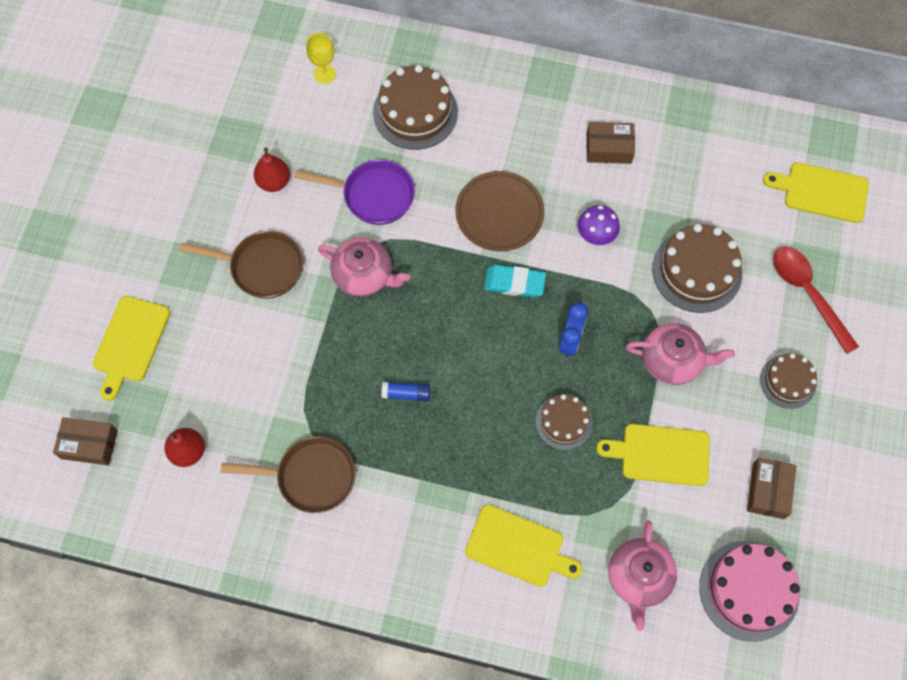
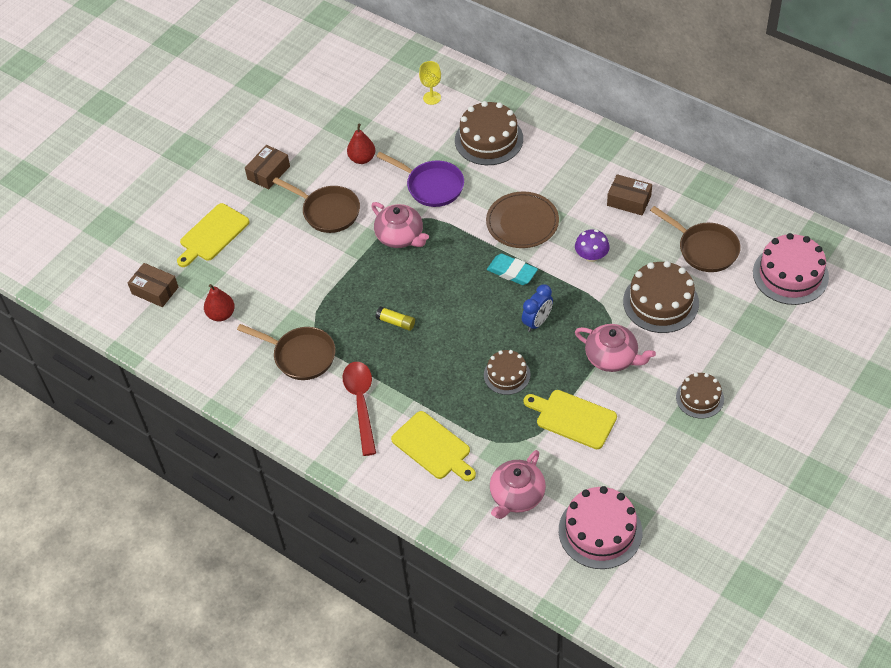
camera: 25 degrees right, 15 degrees down
blue glue stick [382,382,430,402] -> yellow glue stick [376,307,415,331]
brown box [747,458,797,519] -> brown box moved to [245,145,290,190]
yellow cutting board [763,163,869,223] -> pink cake [753,233,829,305]
red spoon [773,247,859,354] -> red spoon moved to [343,362,376,456]
none -> brown pan [650,206,741,272]

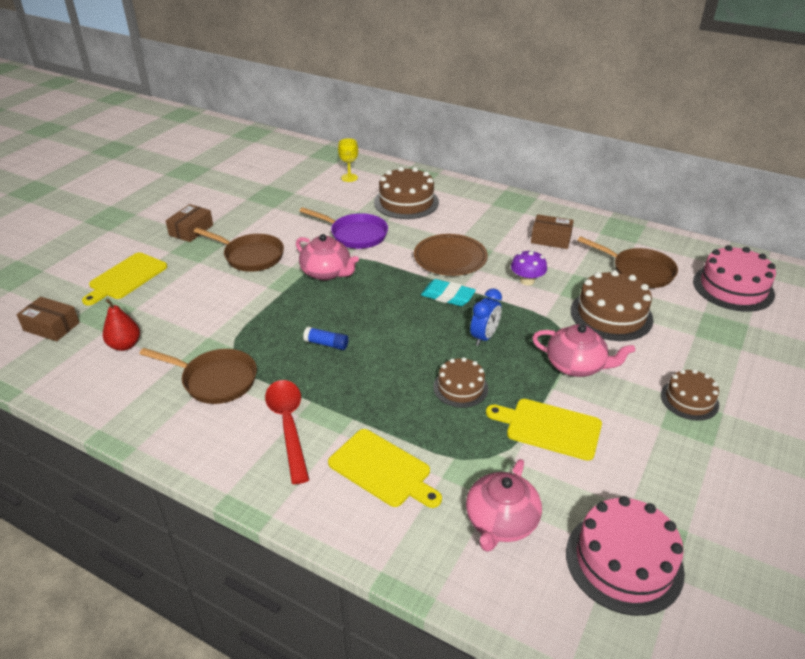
camera: 10 degrees left, 15 degrees down
red pear [347,124,375,164] -> none
yellow glue stick [376,307,415,331] -> blue glue stick [303,327,349,350]

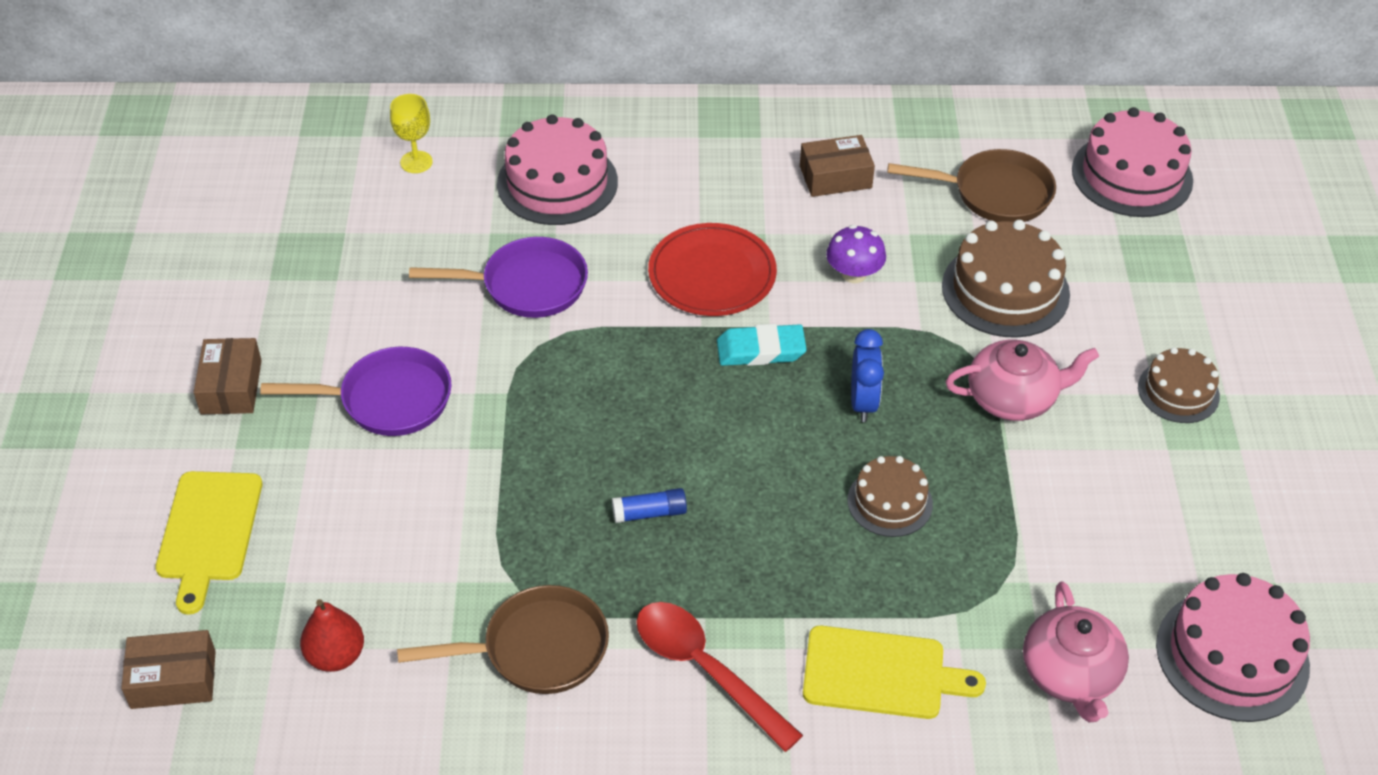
camera: 30 degrees left, 10 degrees up
brown pan [194,228,284,272] -> purple pan [260,347,452,436]
pink teapot [296,234,359,280] -> none
brown cake [374,167,439,219] -> pink cake [497,114,618,225]
brown plate [414,234,488,276] -> red plate [648,223,777,316]
yellow cutting board [486,399,602,461] -> none

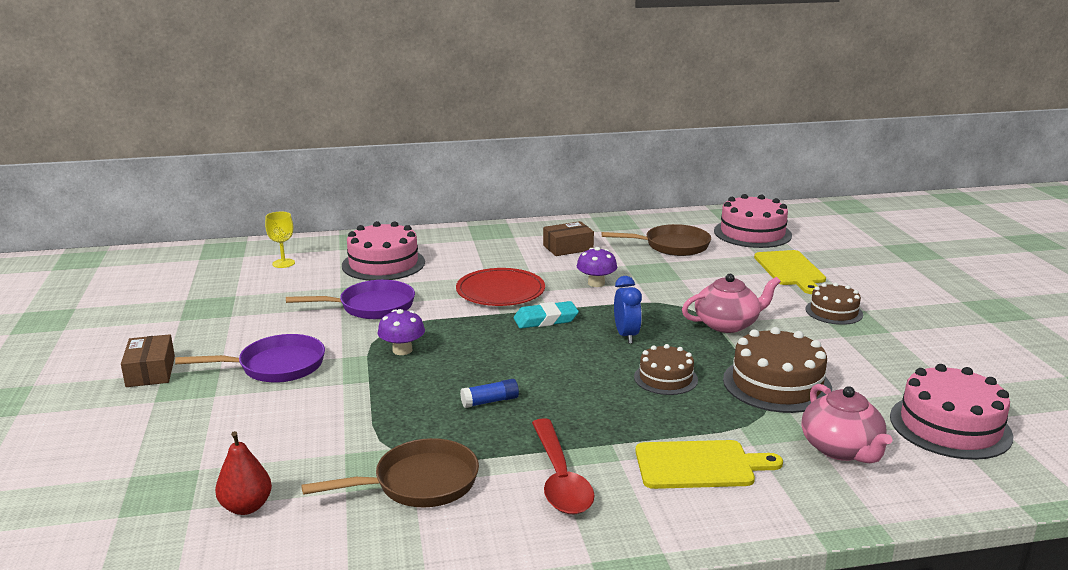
camera: 10 degrees left, 25 degrees down
brown box [121,630,216,709] -> none
yellow cutting board [155,471,262,615] -> yellow cutting board moved to [754,250,826,294]
red spoon [636,602,803,752] -> red spoon turned 135 degrees counterclockwise [532,418,595,514]
brown cake [942,220,1070,338] -> brown cake moved to [723,327,832,413]
none -> purple mushroom [377,309,425,355]

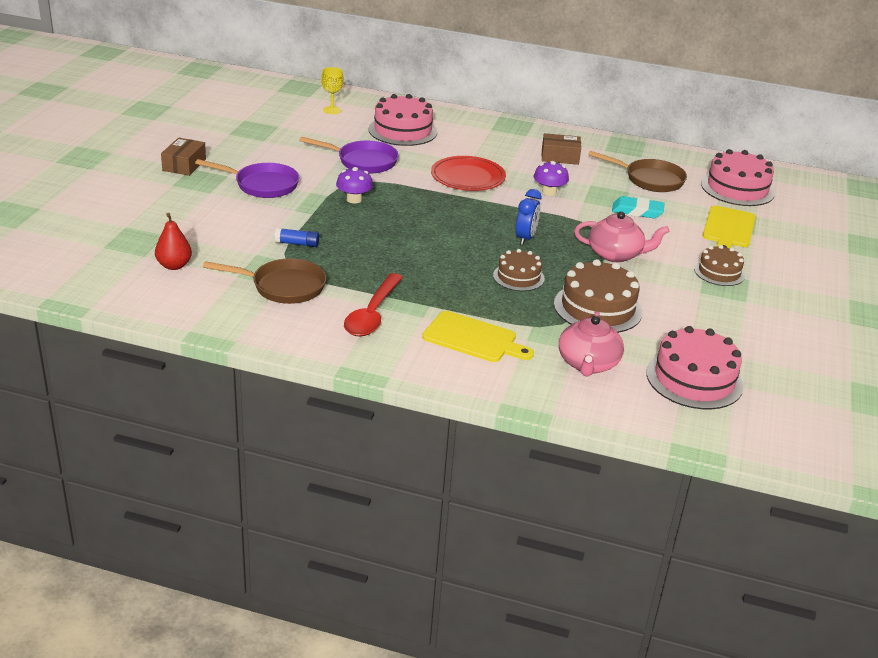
camera: 25 degrees right, 10 degrees up
blue glue stick [460,379,519,408] -> blue glue stick moved to [275,228,319,247]
turquoise eraser [514,301,579,328] -> turquoise eraser moved to [612,196,665,218]

